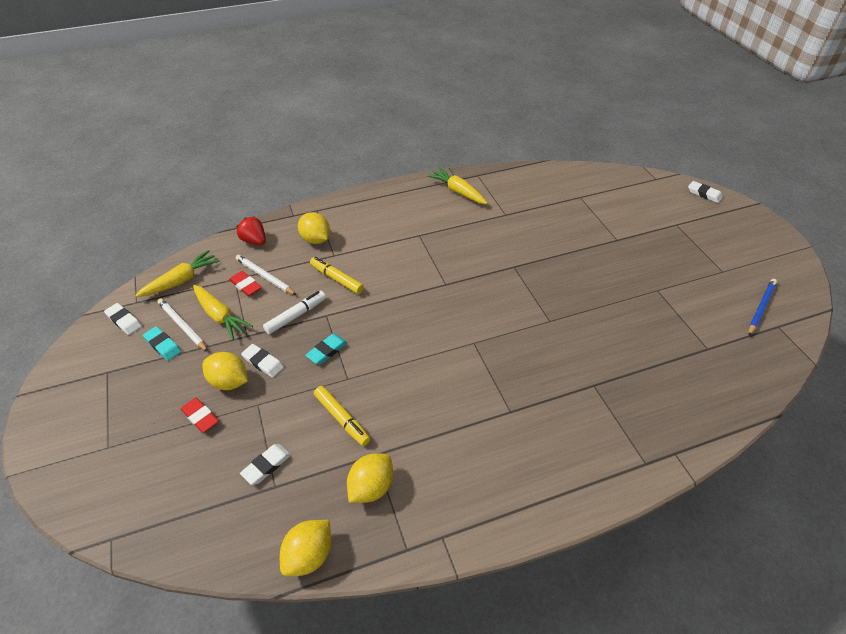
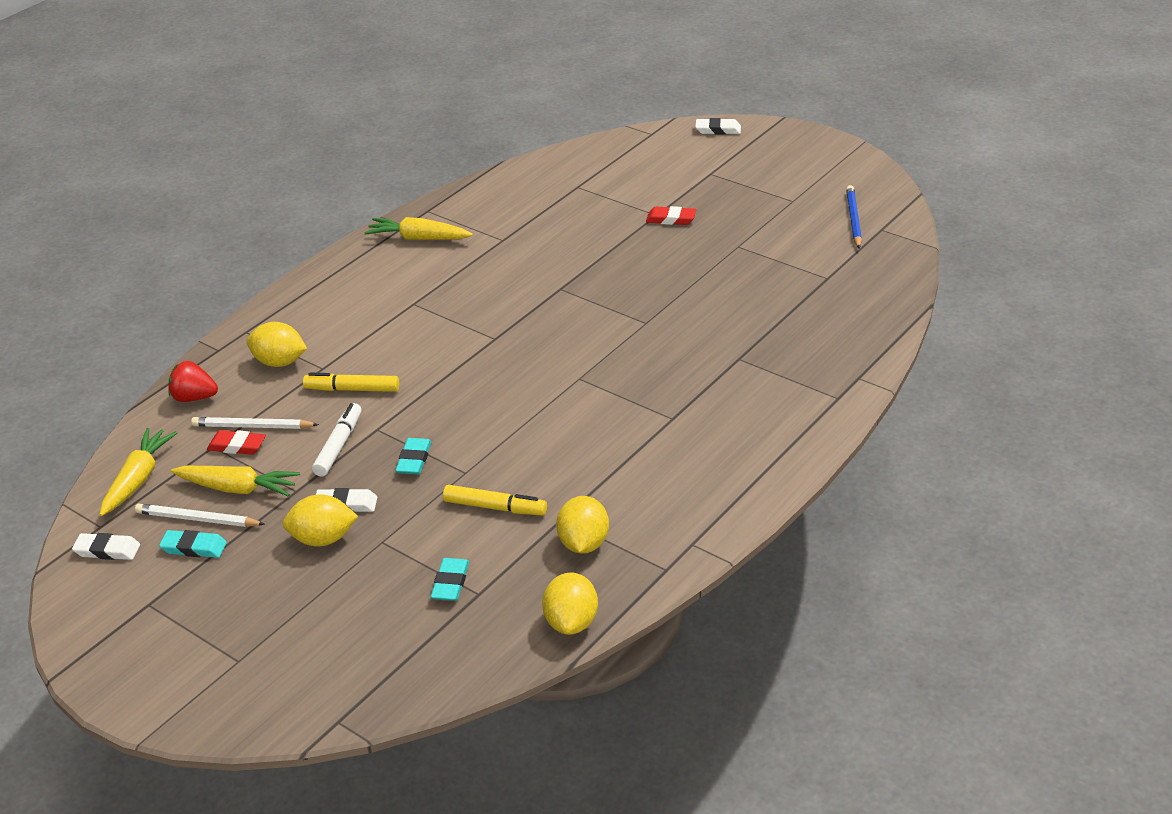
camera: 30 degrees left, 10 degrees down
red eraser [180,398,219,433] -> red eraser moved to [646,206,696,225]
white eraser [240,444,291,485] -> turquoise eraser [431,558,469,601]

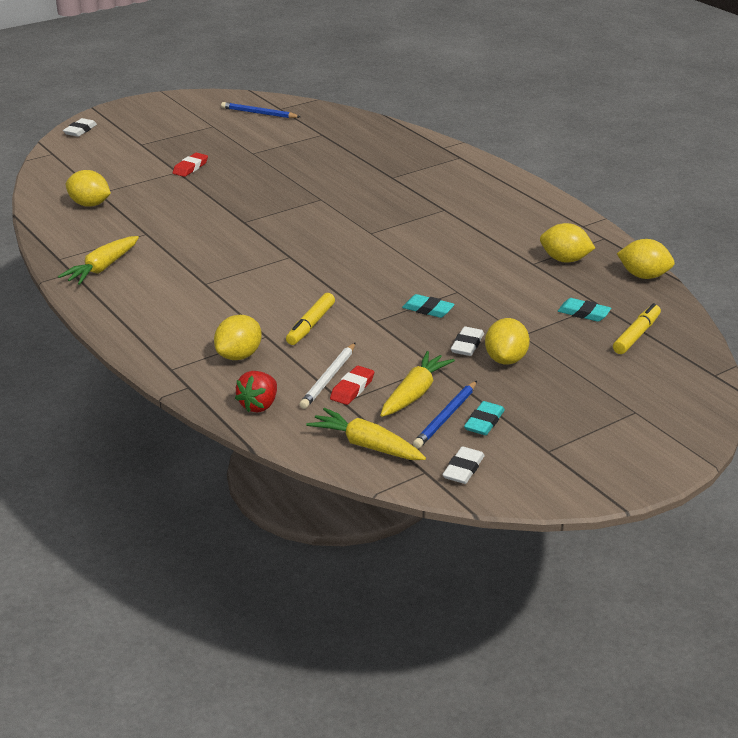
camera: 75 degrees left, 5 degrees down
white pencil [135,504,264,527] -> blue pencil [413,381,477,448]
white marker [312,403,362,476] -> none
yellow marker [443,485,547,515] -> yellow marker moved to [613,303,661,354]
none -> yellow lemon [66,170,111,207]

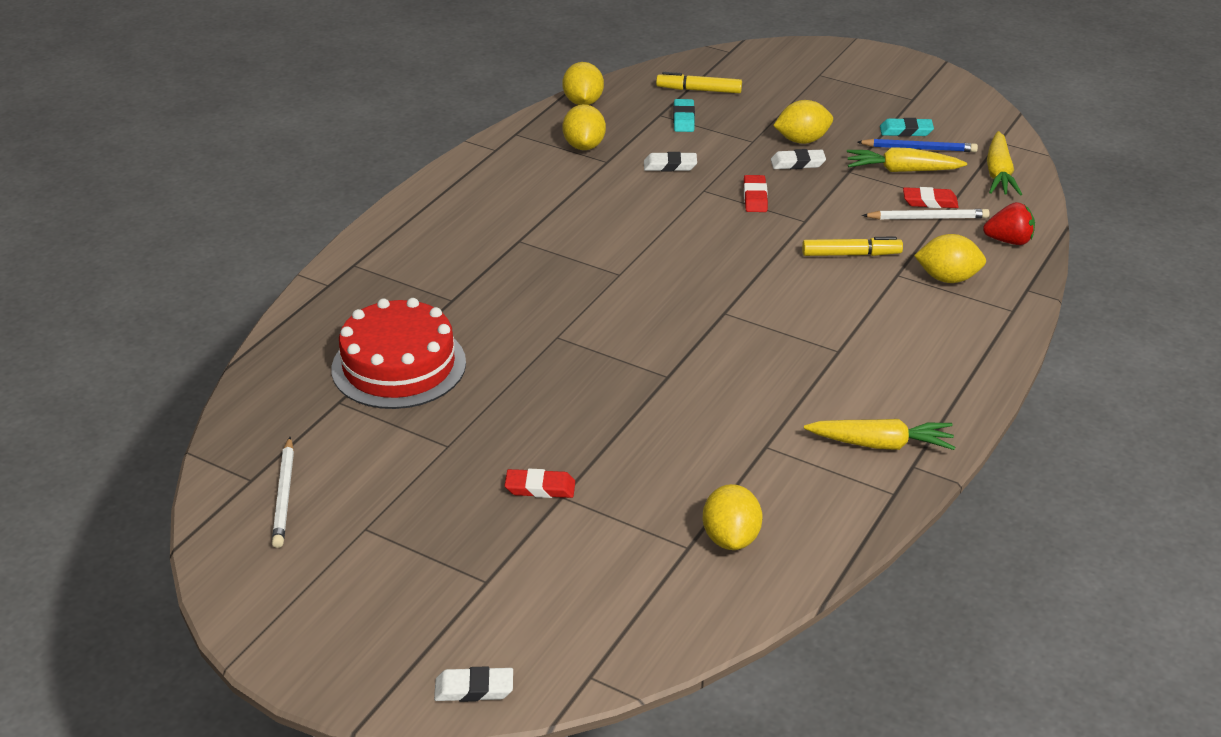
camera: 115 degrees left, 5 degrees up
blue pencil [221,102,301,118] -> white pencil [272,437,294,548]
turquoise eraser [402,294,455,318] -> red eraser [744,175,768,212]
white eraser [442,446,485,484] -> white eraser moved to [644,152,697,171]
none -> red cake [332,298,466,409]

